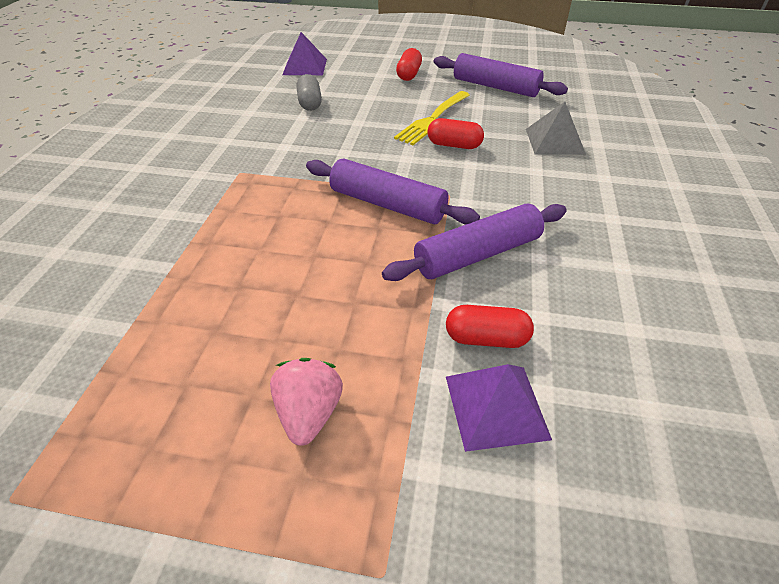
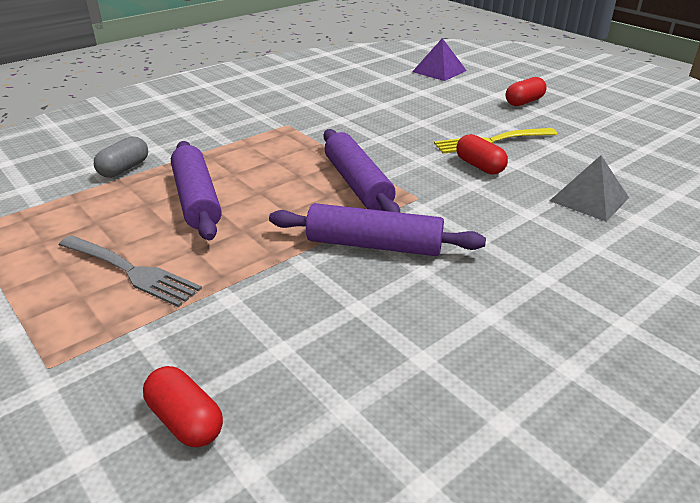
camera: 40 degrees right, 10 degrees down
pink strawberry [270,358,343,446] -> grey fork [59,235,202,307]
grey capsule [297,74,322,111] -> grey capsule moved to [94,136,148,178]
purple rolling pin [434,53,568,97] -> purple rolling pin moved to [171,141,222,240]
red capsule [446,305,534,348] -> red capsule moved to [143,366,223,447]
purple pyramid [446,364,552,452] -> none

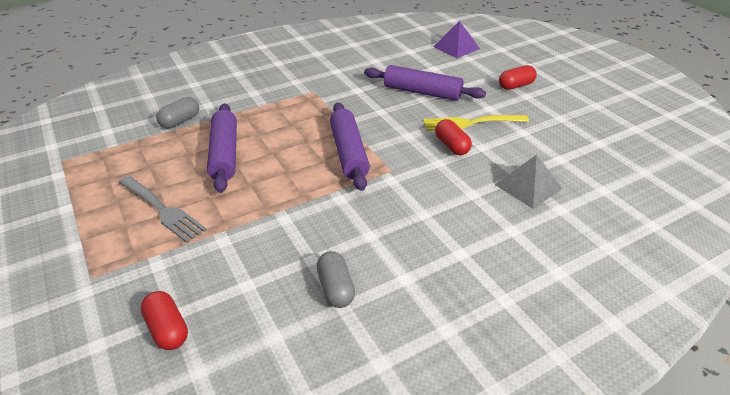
camera: 10 degrees right, 5 degrees up
purple rolling pin [269,203,486,256] -> purple rolling pin moved to [364,65,486,101]
none -> grey capsule [317,251,355,308]

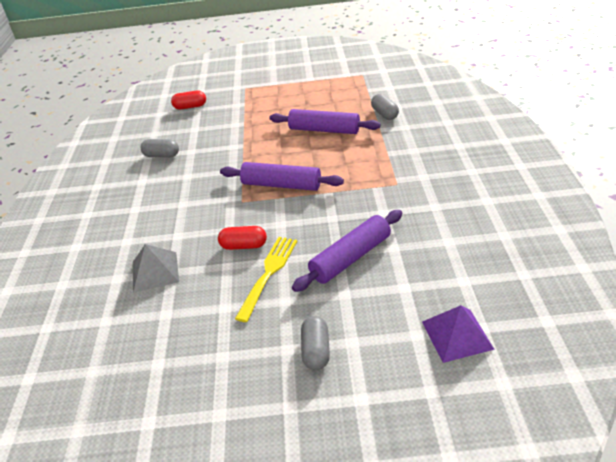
camera: 120 degrees right, 0 degrees up
grey fork [119,176,207,243] -> none
red capsule [499,65,537,90] -> grey capsule [301,316,330,370]

